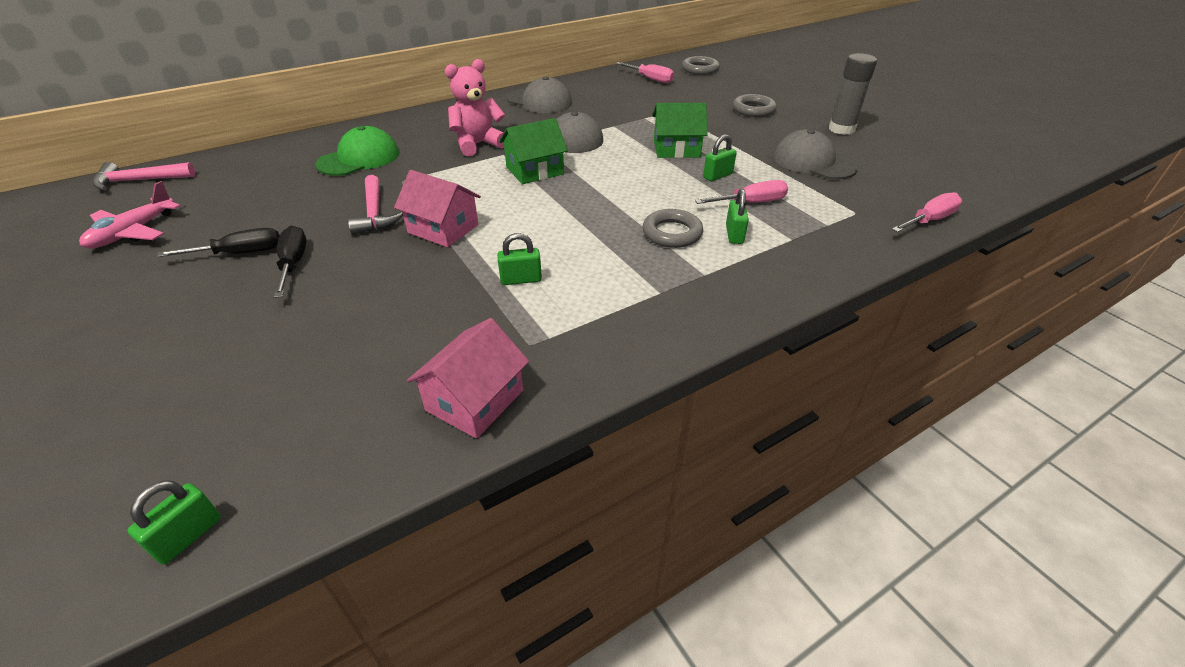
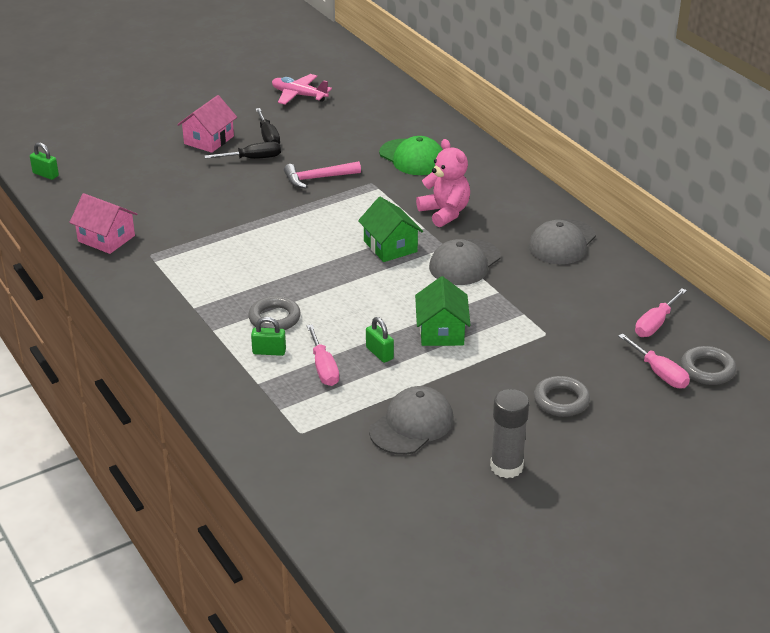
camera: 90 degrees right, 5 degrees down
pink hammer [93,162,195,191] -> none
pink house [394,170,481,247] -> pink house moved to [177,95,237,153]
green padlock [497,233,542,285] -> none
pink screwdriver [892,192,962,232] -> pink screwdriver moved to [618,334,690,388]

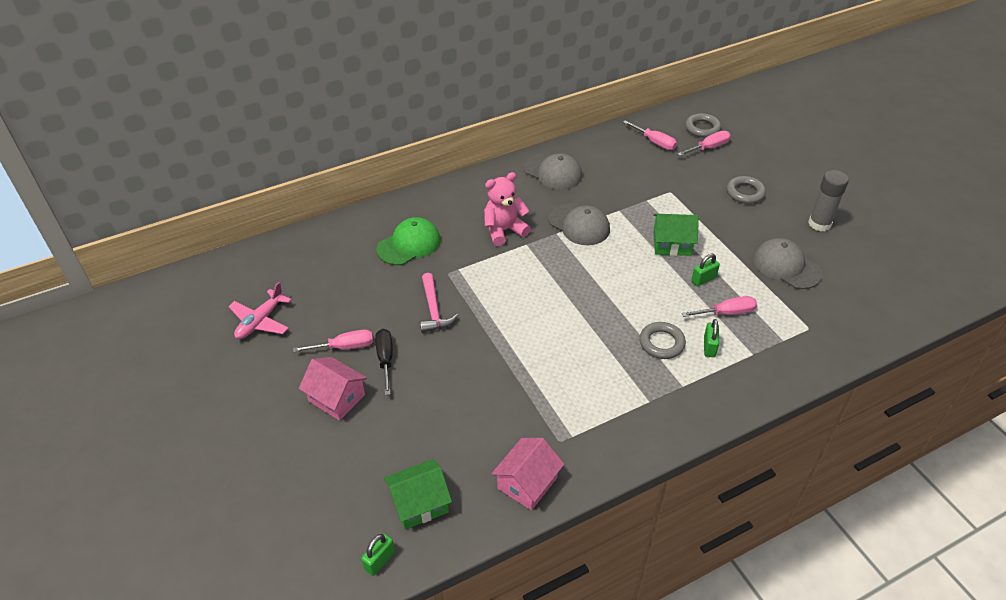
camera: 85 degrees left, 10 degrees up
black screwdriver [256,108,280,144] -> pink screwdriver [293,329,373,352]
green house [358,197,423,262] -> green house moved to [384,459,452,530]

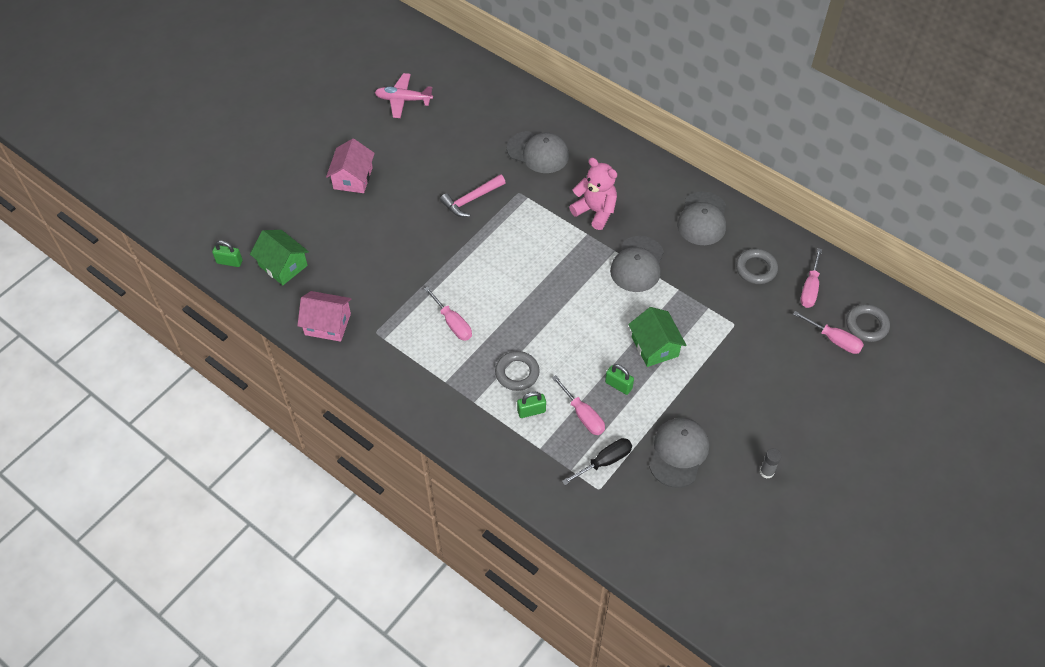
camera: 65 degrees right, 10 degrees up
pink screwdriver [293,329,373,352] -> pink screwdriver moved to [424,287,472,341]
black screwdriver [375,329,393,395] -> black screwdriver moved to [562,438,632,485]
green cap [376,217,440,265] -> grey cap [507,131,569,173]
grey ring [727,176,766,204] -> grey ring moved to [736,249,778,284]
grey glue stick [808,170,849,232] -> grey glue stick [760,448,782,479], size x0.55

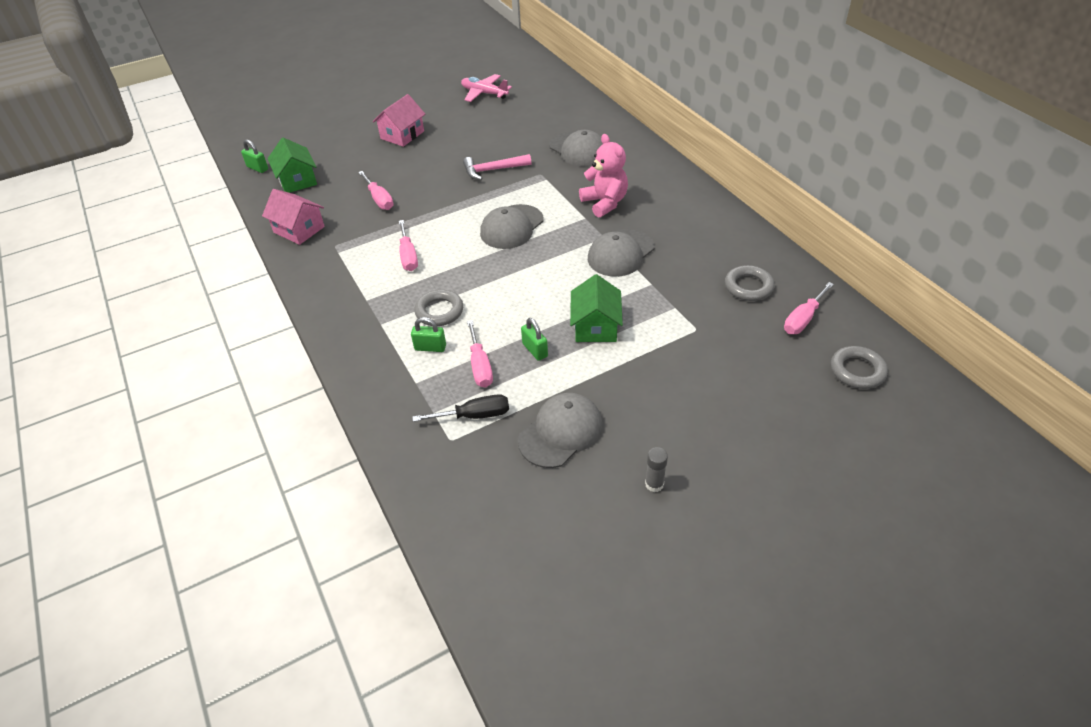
camera: 25 degrees right, 10 degrees down
grey cap [677,191,726,245] -> grey cap moved to [480,204,544,249]
pink screwdriver [793,311,864,354] -> pink screwdriver moved to [358,171,394,210]

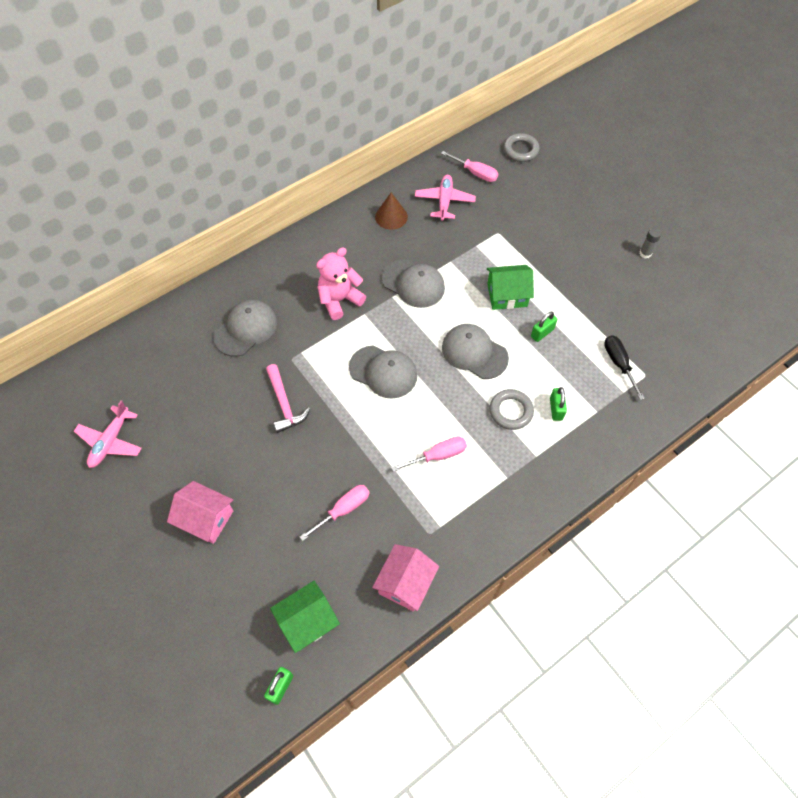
camera: 100 degrees left, 15 degrees up
pink screwdriver [467,320,493,387] -> none
grey cap [518,393,603,468] -> grey cap moved to [442,324,509,379]
grey ring [725,265,774,301] -> pink plane [415,175,476,221]
none -> brown cone [375,193,408,230]

